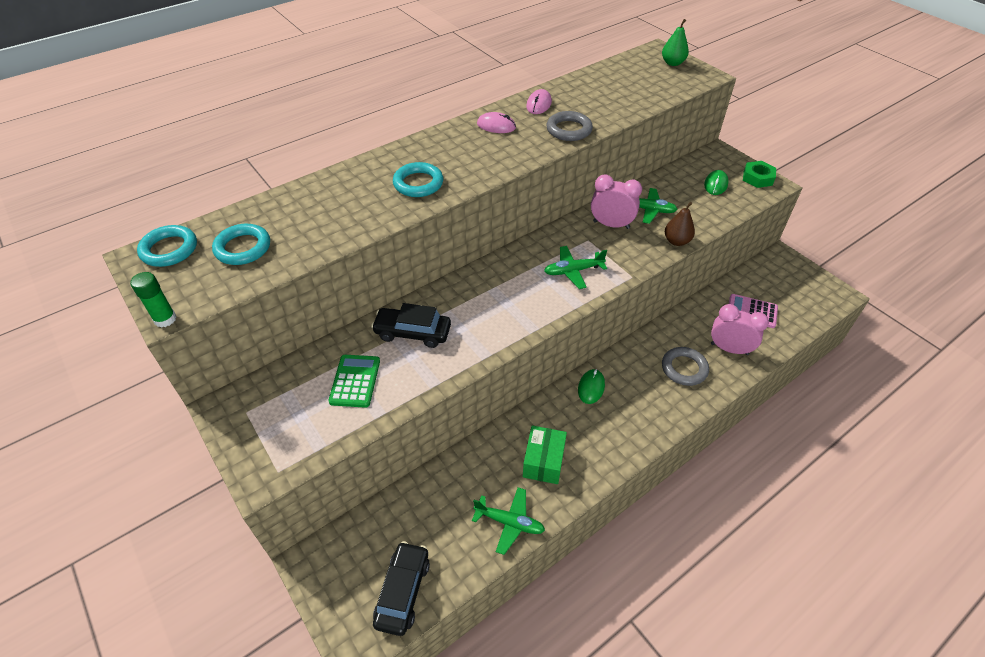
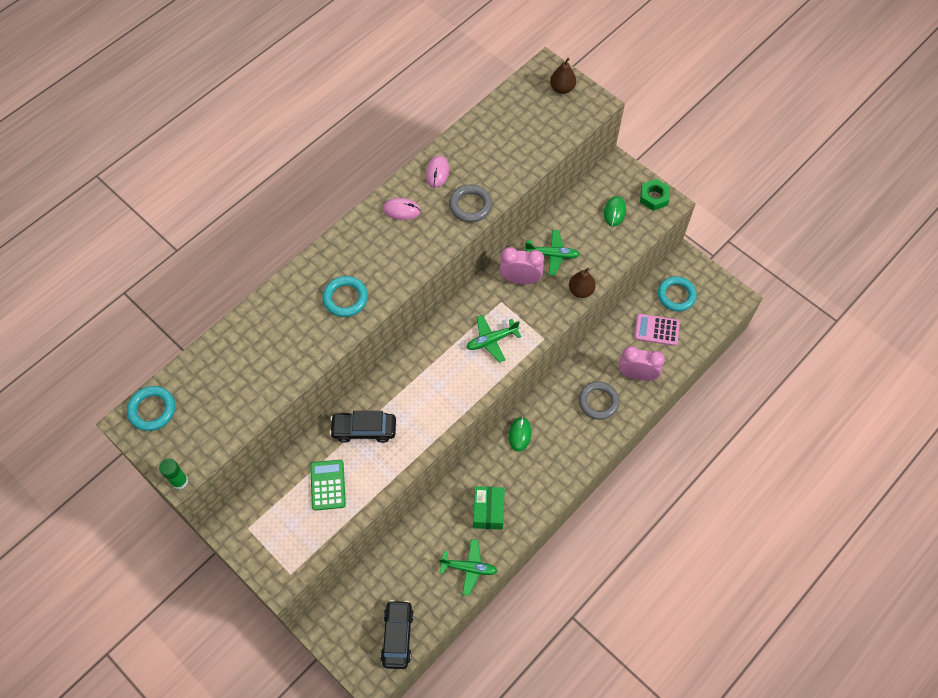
camera: 10 degrees left, 15 degrees up
turquoise ring [212,224,270,265] -> turquoise ring moved to [658,276,697,311]
green pear [662,19,689,66] -> brown pear [550,58,576,94]

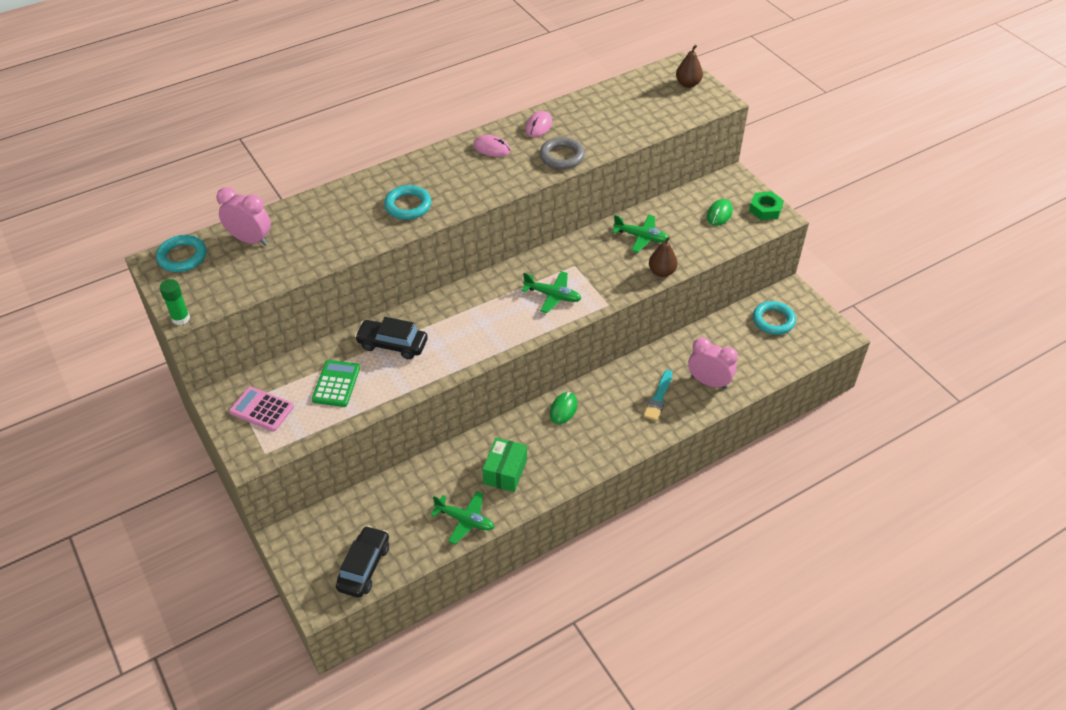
camera: 15 degrees right, 15 degrees down
green plane [466,315,521,363] -> green plane turned 150 degrees counterclockwise [522,271,582,313]
pink clock [499,247,544,284] -> pink clock moved to [216,187,271,246]
grey ring [579,381,620,420] -> turquoise brush [643,370,672,421]
pink calculator [634,314,680,346] -> pink calculator moved to [229,386,294,432]

